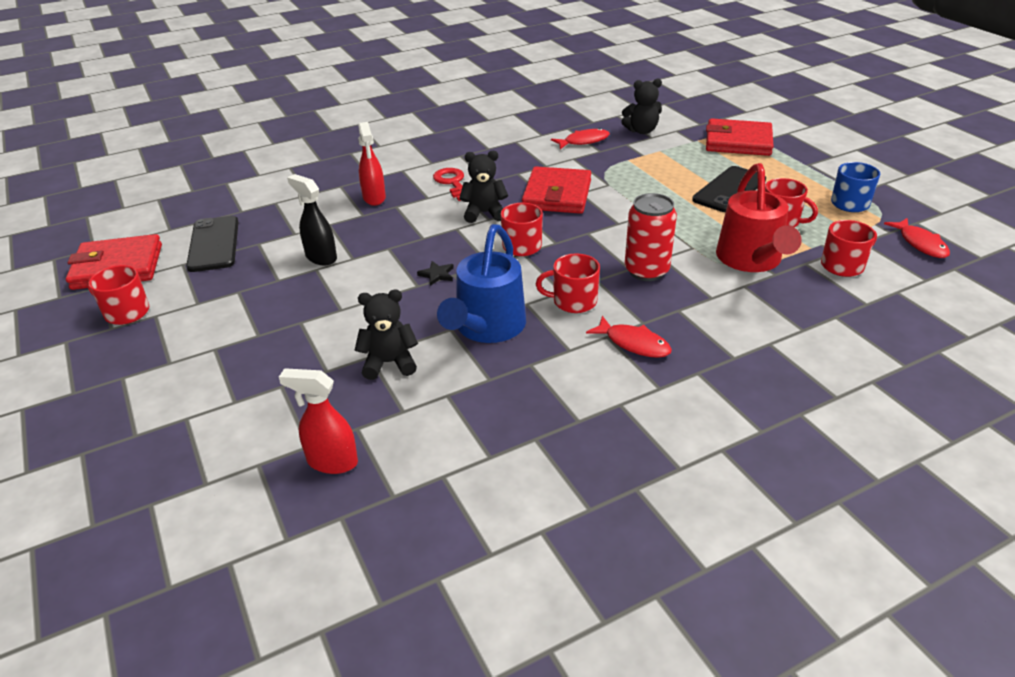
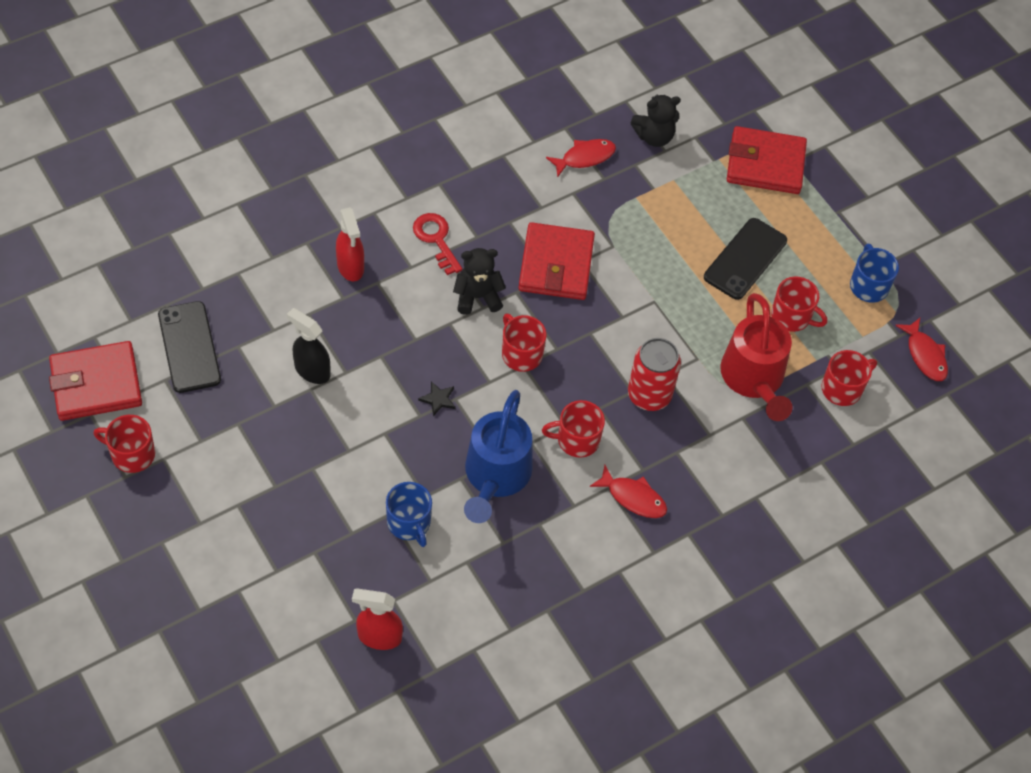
camera: 10 degrees left, 20 degrees up
black teddy bear [355,290,418,380] -> blue mug [386,482,432,547]

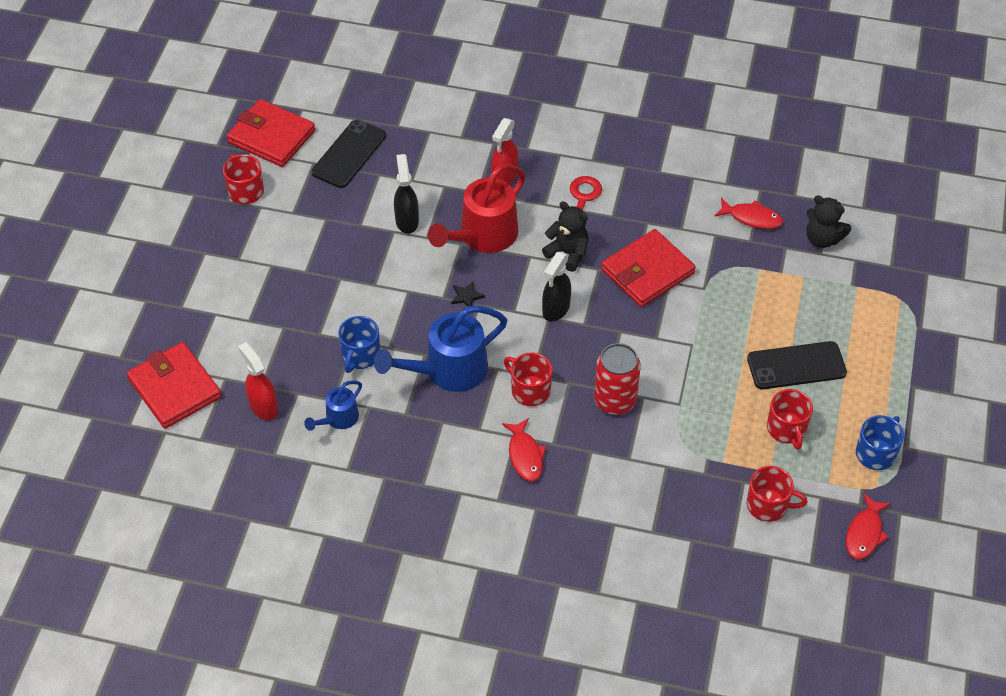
camera: 50 degrees right, 5 degrees down
red mug [502,313,546,372] -> black spray bottle [542,252,571,321]
red watering can [720,293,793,421] -> red watering can moved to [428,164,526,253]
red wallet [727,126,807,194] -> red wallet moved to [127,342,222,429]
none -> blue watering can [304,381,362,431]

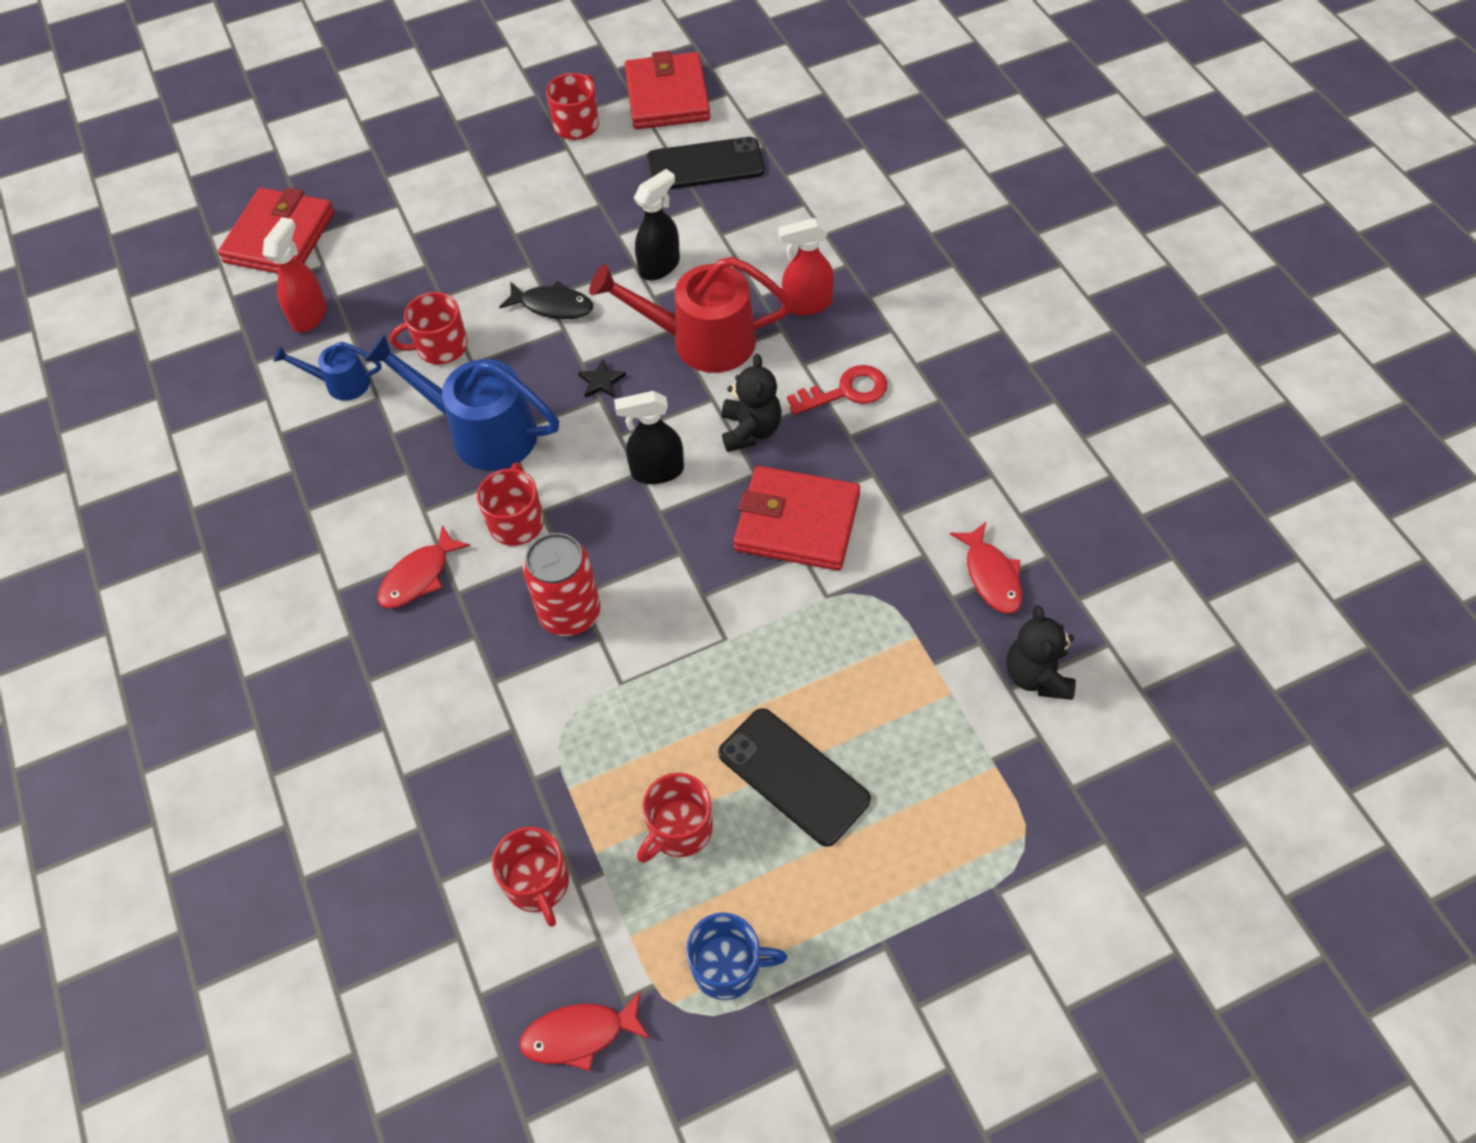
camera: 55 degrees right, 5 degrees up
blue mug [338,316,380,373] -> red mug [390,292,468,364]
none -> black fish [499,281,593,319]

